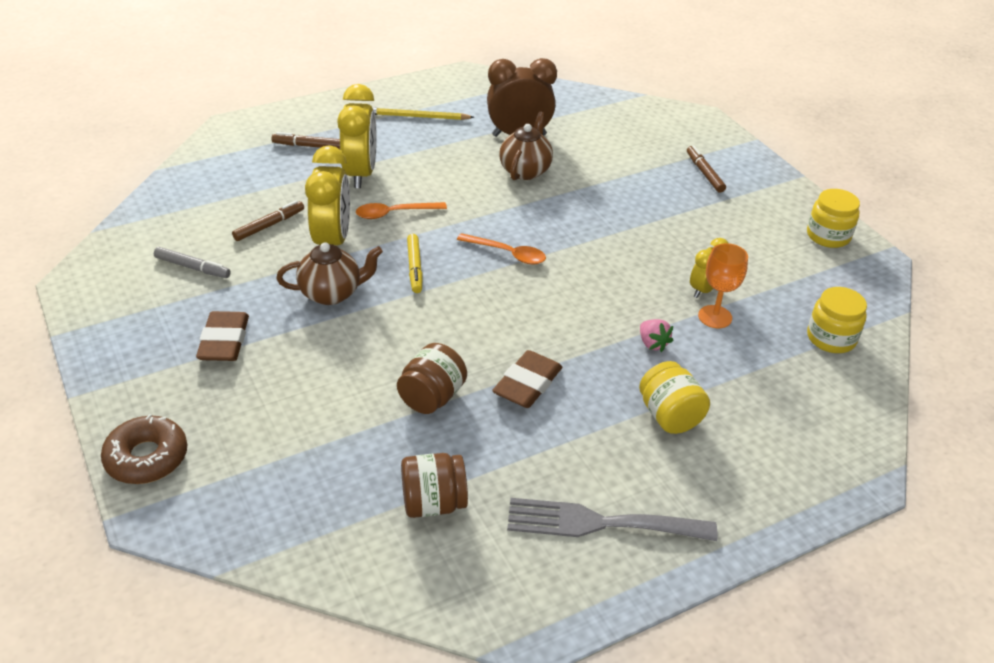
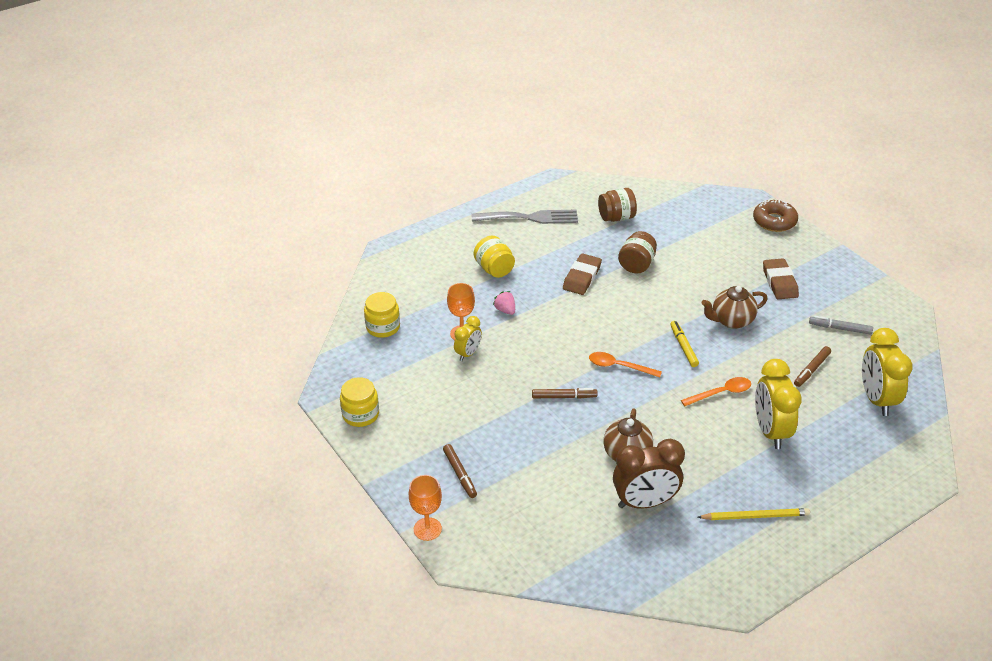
camera: 175 degrees right, 0 degrees up
brown marker [272,132,340,149] -> brown marker moved to [532,388,598,399]
yellow clock [305,145,350,245] -> yellow clock moved to [862,328,912,416]
none -> orange goblet [409,475,442,541]

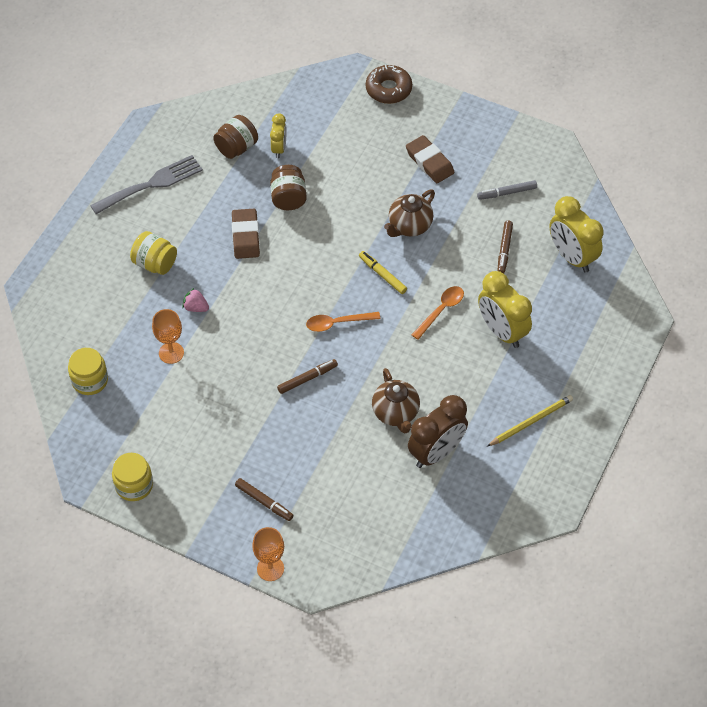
camera: 30 degrees left, 15 degrees up
yellow clock [454,316,482,361] -> yellow clock moved to [270,114,287,158]

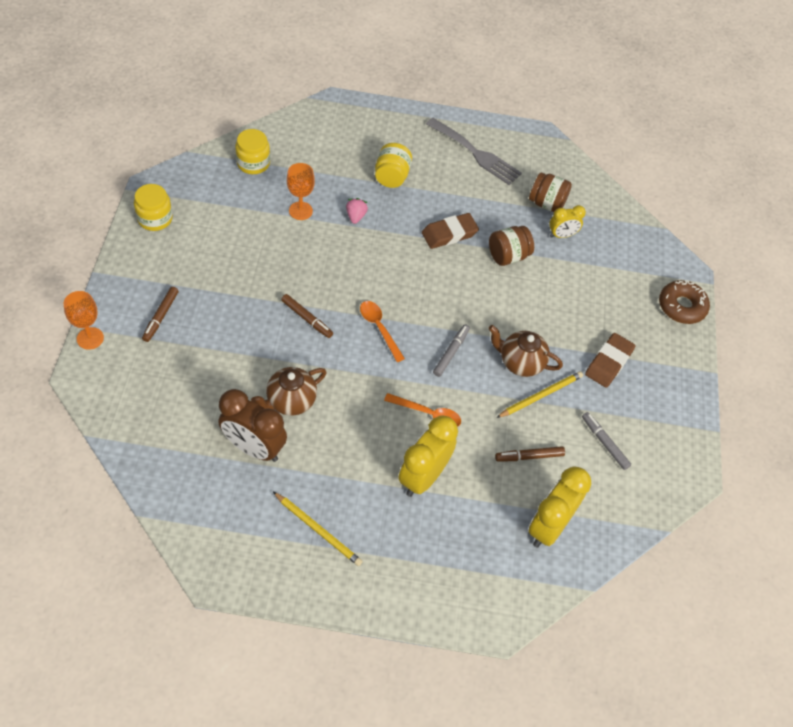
camera: 65 degrees right, 0 degrees up
yellow marker [359,251,407,294] -> grey marker [433,324,470,377]
none -> yellow pencil [496,371,583,418]

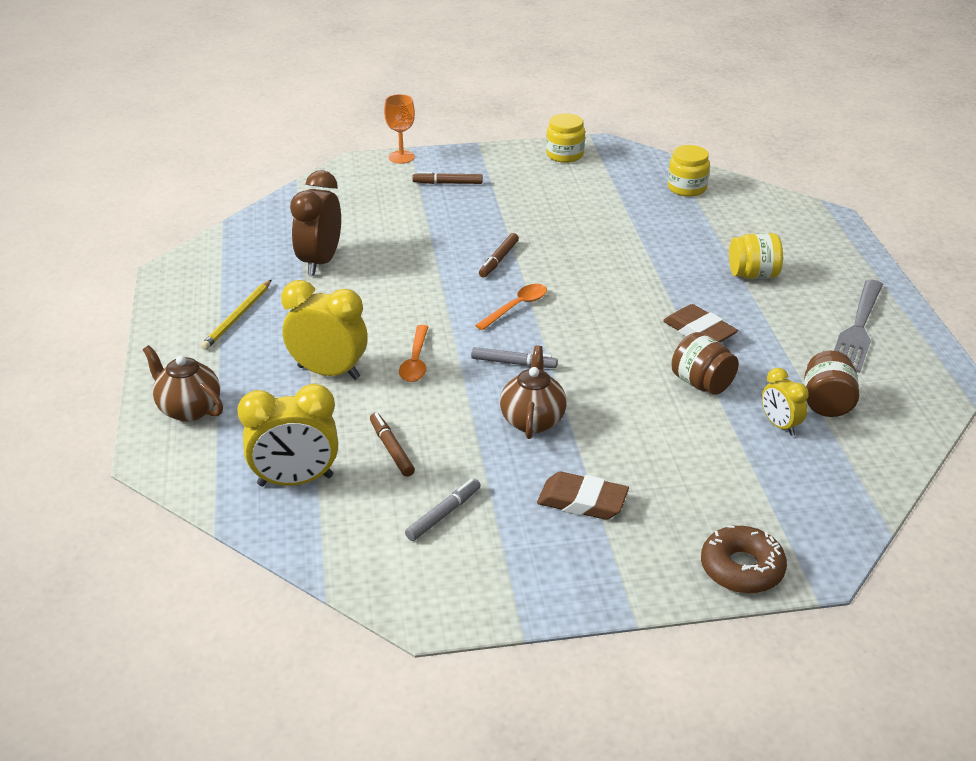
camera: 80 degrees right, 20 degrees down
brown teapot [251,367,326,415] -> brown teapot moved to [143,345,223,422]
orange goblet [287,163,315,220] -> none
pink strawberry [346,198,368,224] -> none
yellow pencil [496,371,583,418] -> none
yellow clock [528,467,592,548] -> yellow clock turned 150 degrees clockwise [237,384,338,486]

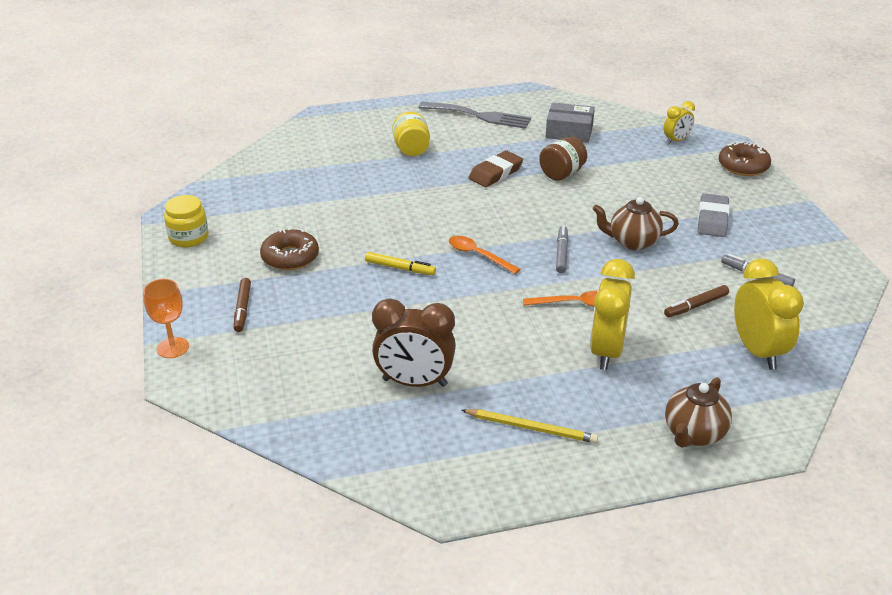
camera: 95 degrees left, 0 degrees up
brown marker [479,233,519,278] -> yellow marker [365,252,436,275]
brown eraser [537,472,629,520] -> grey eraser [698,193,730,237]
yellow jar [668,145,710,197] -> none
yellow clock [762,368,809,436] -> yellow clock moved to [664,101,695,144]
brown jar [804,351,860,417] -> grey box [546,102,595,143]
none -> brown donut [260,228,319,270]

